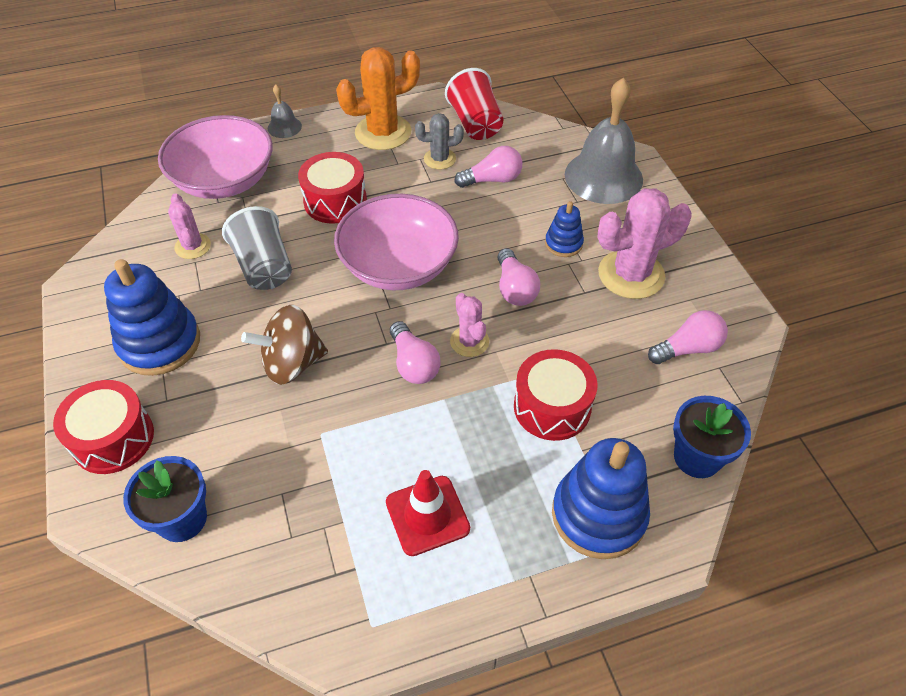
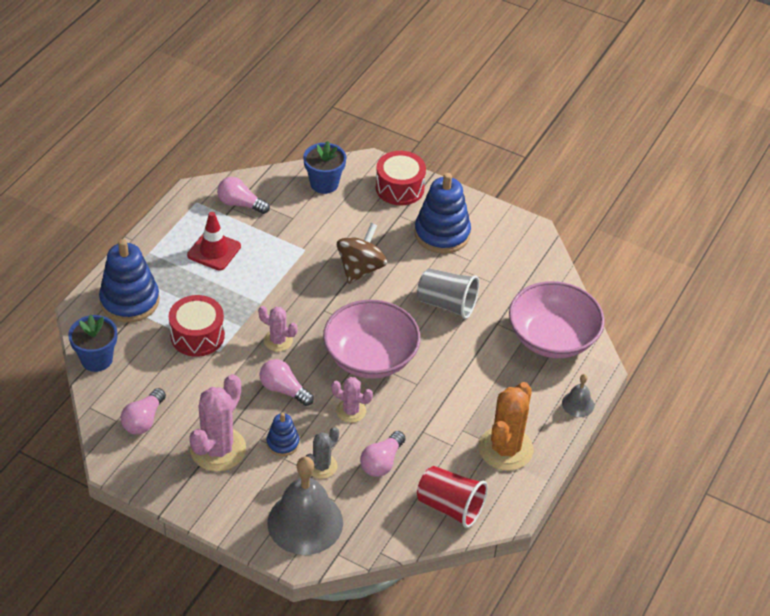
camera: 135 degrees right, 5 degrees down
pink cactus [168,193,211,259] -> pink cactus moved to [331,377,373,423]
red drum [298,152,367,224] -> none
pink light bulb [390,321,441,384] -> pink light bulb moved to [217,177,270,214]
grey cactus [415,113,464,169] -> grey cactus moved to [306,427,339,479]

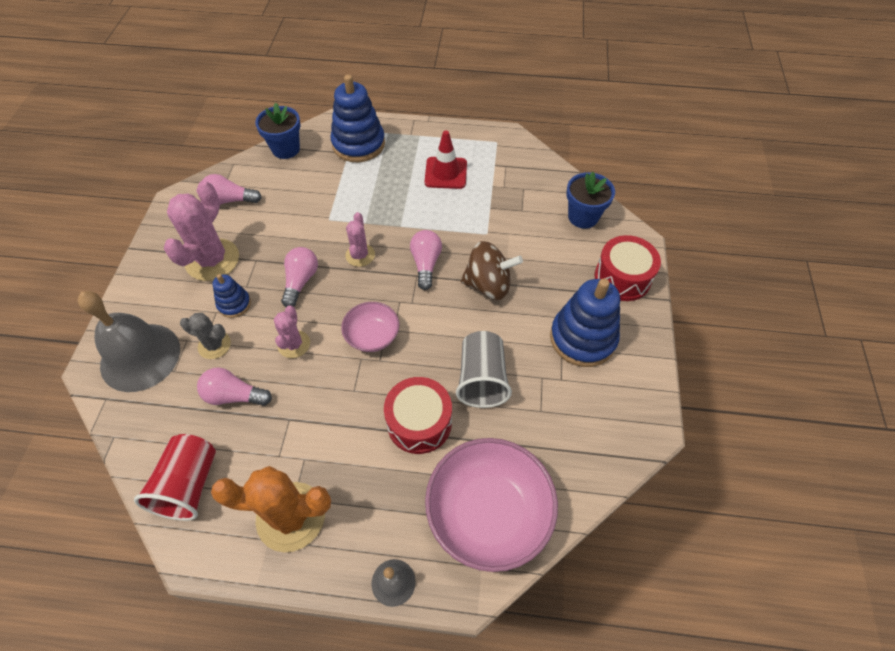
camera: 70 degrees right, 10 degrees up
red drum [169,295,225,357] -> red drum moved to [384,377,452,454]
pink cactus [189,374,246,472] -> pink cactus turned 75 degrees counterclockwise [164,181,239,281]
pink light bulb [217,177,270,214] -> pink light bulb moved to [410,230,442,290]
pink bowl [323,300,421,379] -> pink bowl [341,302,399,352], size x0.54

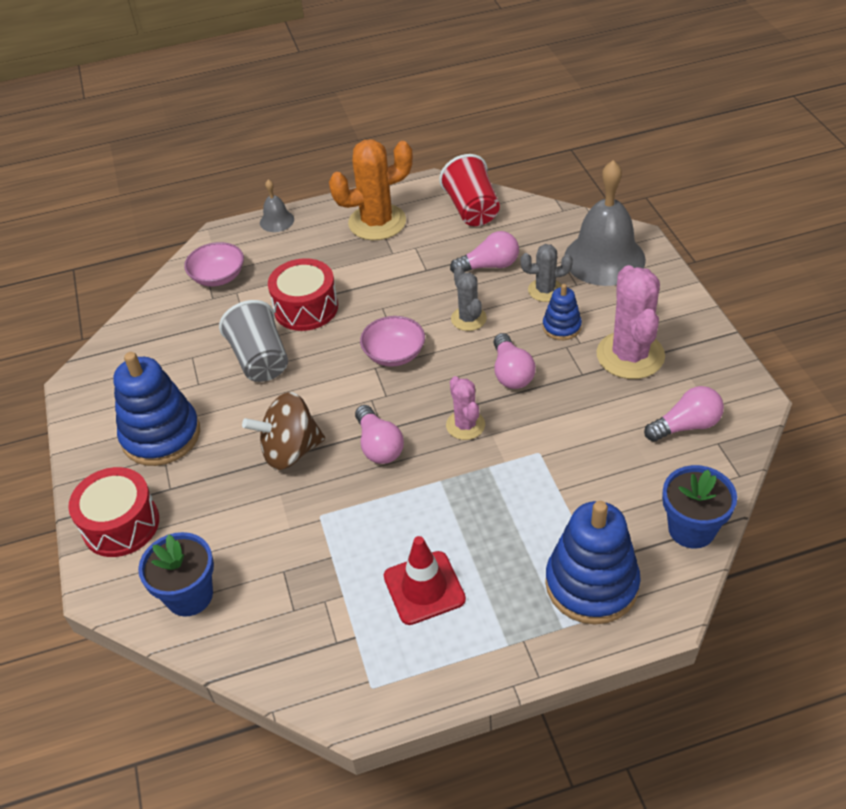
camera: 160 degrees right, 10 degrees down
pink cactus [274,306,310,358] -> grey cactus [451,266,487,331]
pink bowl [425,438,558,572] -> pink bowl [184,242,244,287], size x0.54

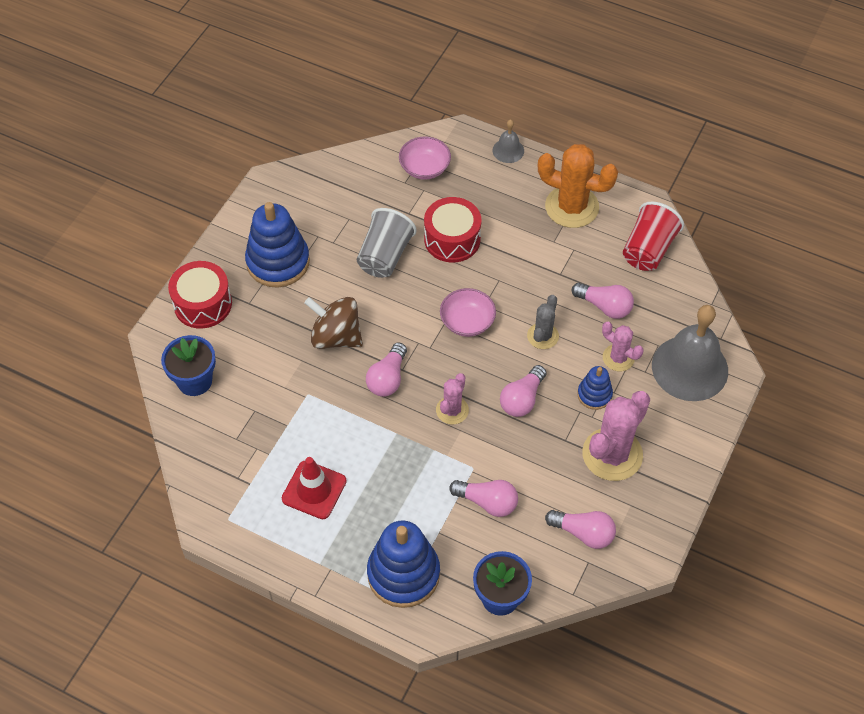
camera: 40 degrees right, 10 degrees up
grey cactus [521,244,573,302] -> pink cactus [602,322,644,371]
none -> pink light bulb [449,480,518,517]

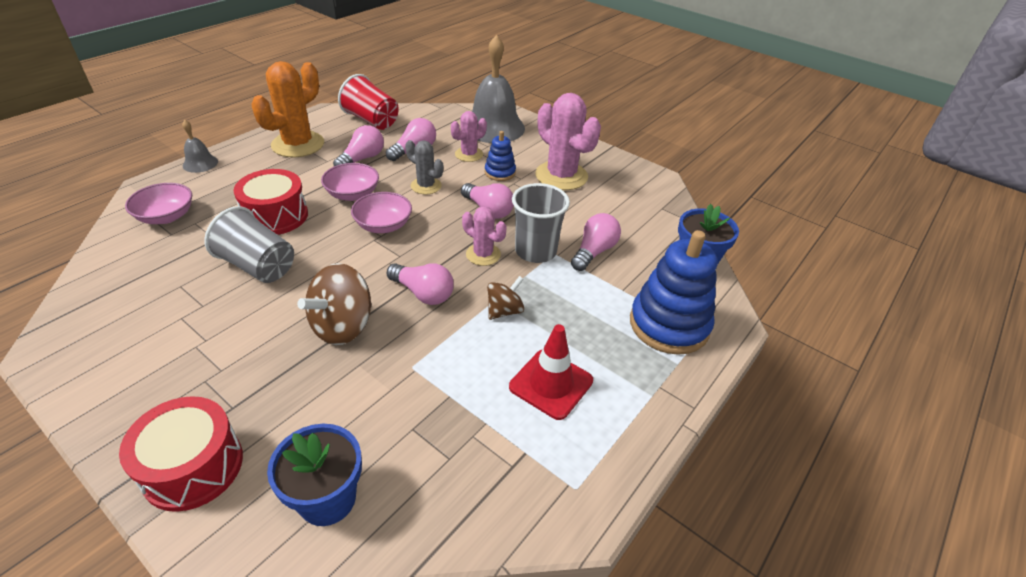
camera: 80 degrees left, 15 degrees down
blue stacking toy [245,202,310,287] -> none
pink light bulb [545,510,616,549] -> pink light bulb moved to [333,125,384,166]
none -> pink bowl [321,163,379,201]
none -> brown spinning top [487,276,524,320]
none -> grey cup [512,183,570,263]

